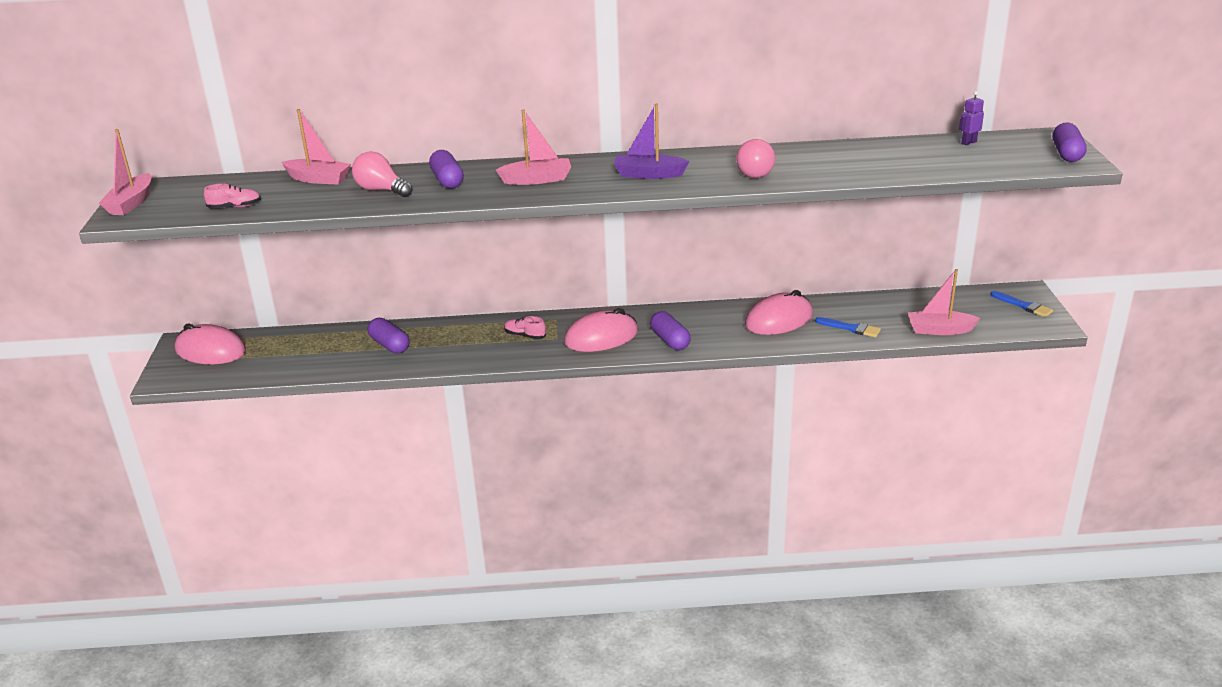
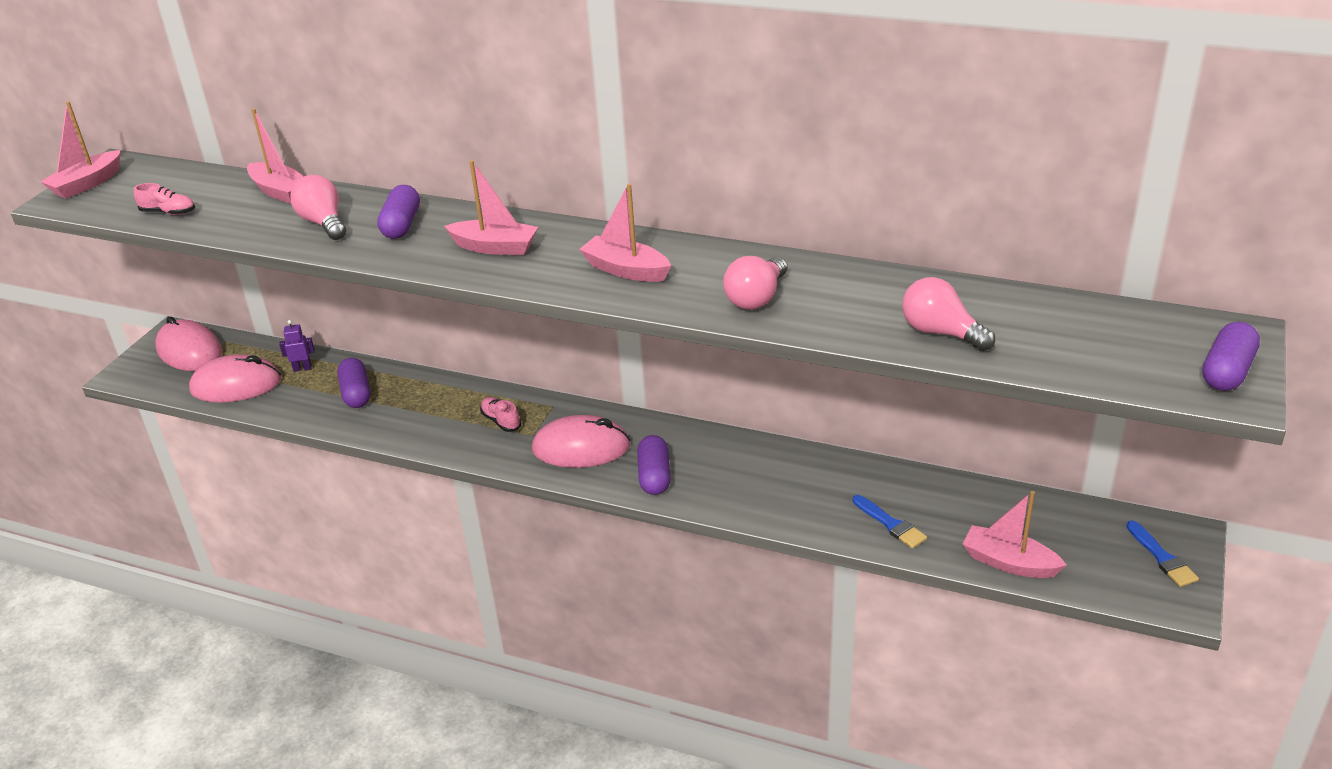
camera: 25 degrees right, 5 degrees up
purple boat [614,103,689,179] -> pink boat [579,184,671,282]
pink mouse [745,290,813,335] -> pink mouse moved to [189,355,281,403]
purple robot [959,91,984,145] -> purple robot moved to [279,320,315,372]
none -> pink light bulb [902,277,995,351]

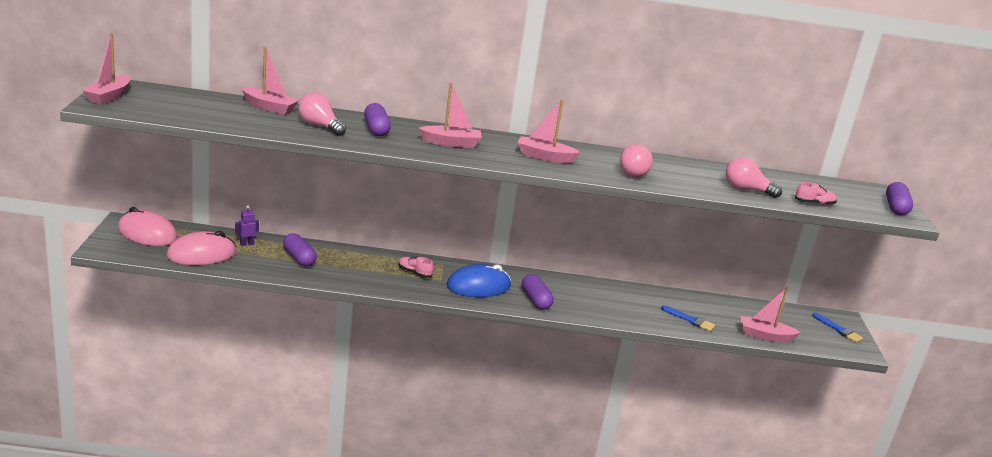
camera: 25 degrees left, 10 degrees down
pink shoe [134,183,195,215] -> pink shoe moved to [795,182,837,205]
pink mouse [532,415,631,468] -> blue mouse [447,264,511,297]

